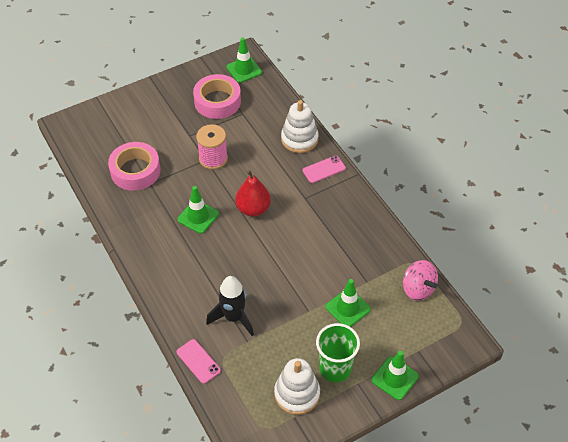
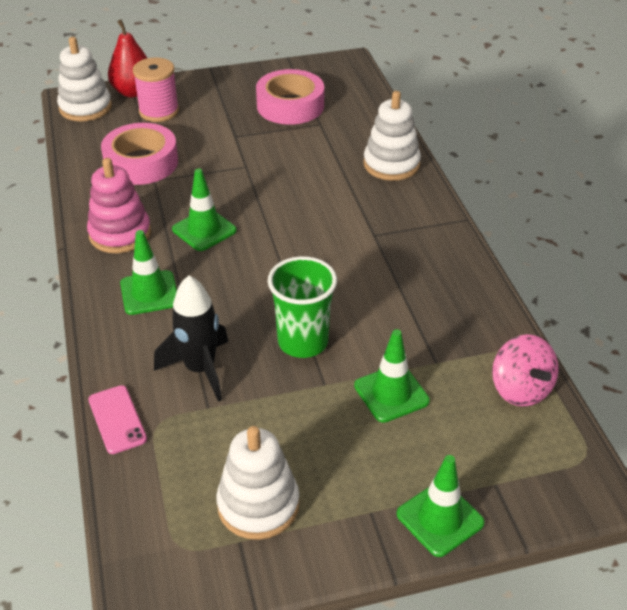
camera: 15 degrees right, 10 degrees down
pink spool [196,124,228,170] -> pink spool moved to [133,57,179,122]
green traffic cone [227,37,262,83] -> green traffic cone moved to [120,230,177,315]
red pear [235,170,271,217] -> red pear moved to [108,20,147,98]
pink phone [303,156,346,183] -> none
green cup [316,323,360,382] -> green cup moved to [268,256,337,358]
none -> white stacking toy [57,37,112,122]
none -> pink stacking toy [87,158,151,253]

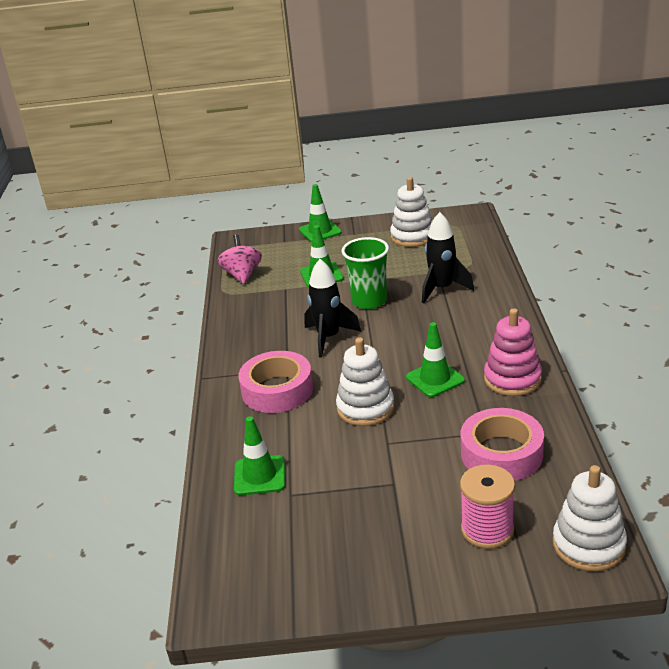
camera: 165 degrees left, 10 degrees down
pink phone [88,385,147,454] -> none
red pear [108,20,147,98] -> none
green traffic cone [120,230,177,315] -> green traffic cone moved to [234,416,285,496]
pink tape [256,69,324,125] -> pink tape moved to [239,351,313,413]
white stacking toy [363,91,421,181] -> white stacking toy moved to [336,337,394,426]
none -> black rocket [304,259,361,358]

